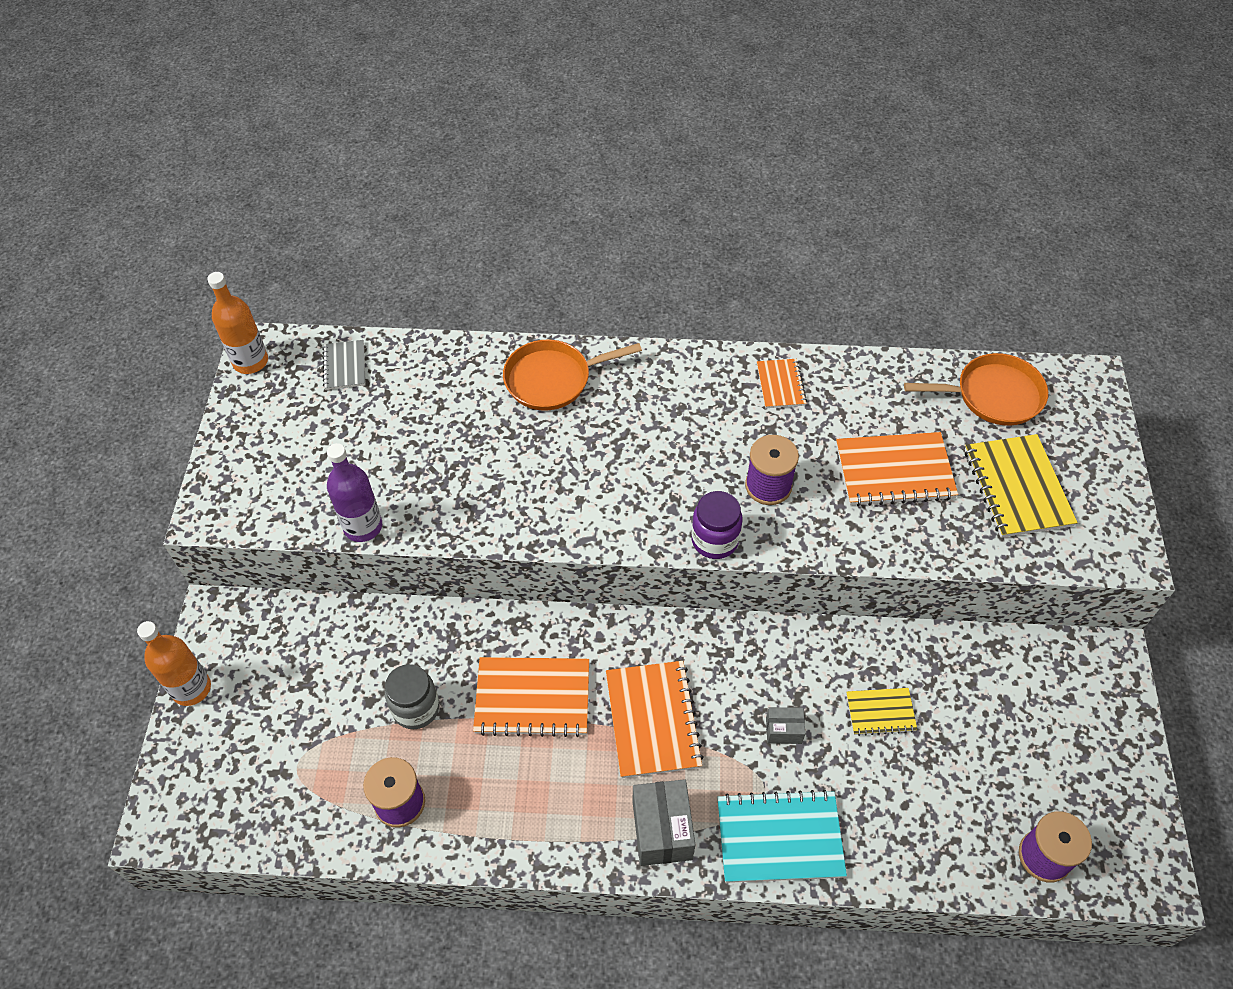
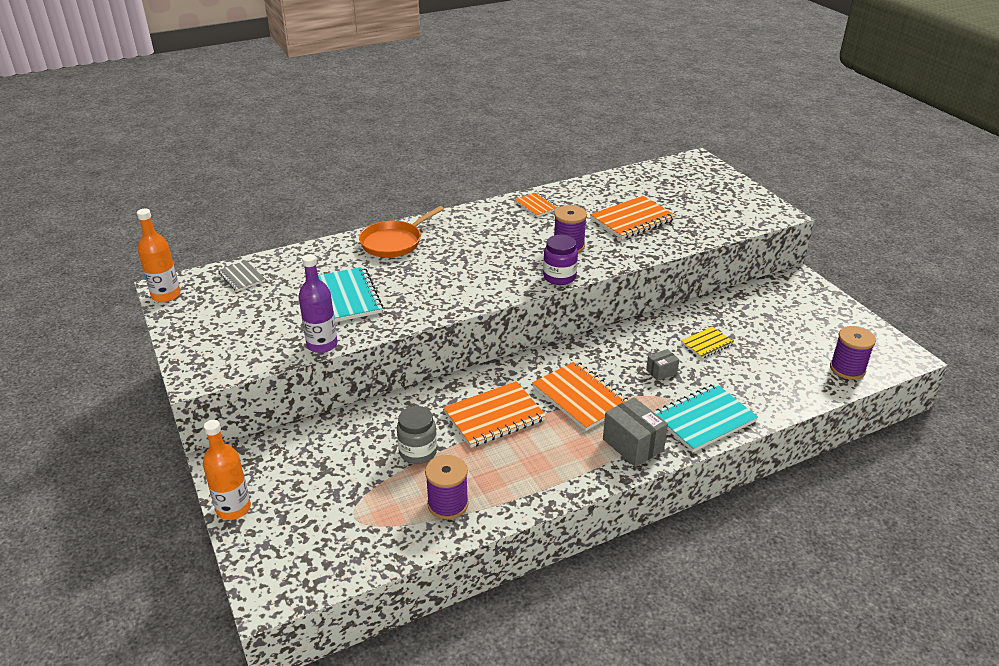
camera: 30 degrees left, 20 degrees down
orange pan [904,353,1048,426] -> none
yellow notebook [965,434,1078,538] -> none
none -> turquoise notebook [318,267,383,322]

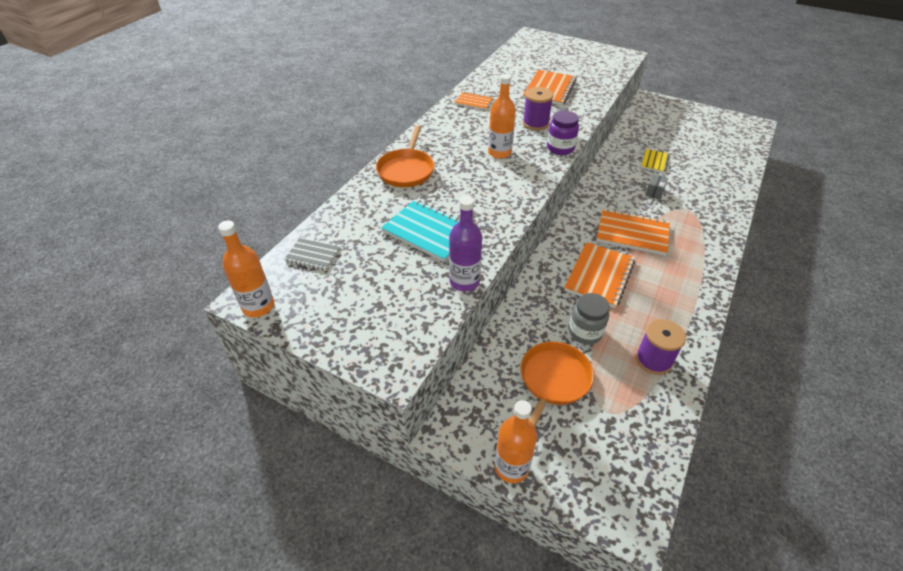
camera: 35 degrees left, 10 degrees up
grey box [603,397,668,467] -> none
turquoise notebook [654,384,758,452] -> none
purple spool [830,326,876,380] -> none
none -> orange bottle [488,74,516,159]
none -> orange pan [521,342,594,427]

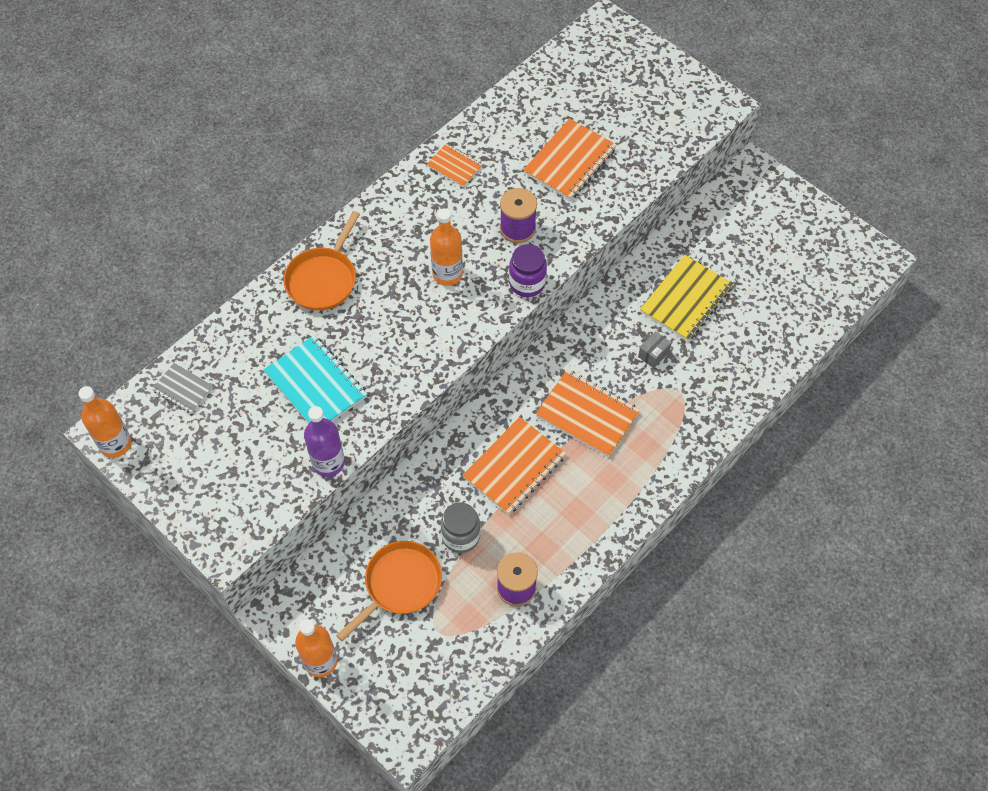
camera: 15 degrees right, 15 degrees up
yellow notebook [641,149,670,173] -> yellow notebook [640,255,733,341], size x1.78

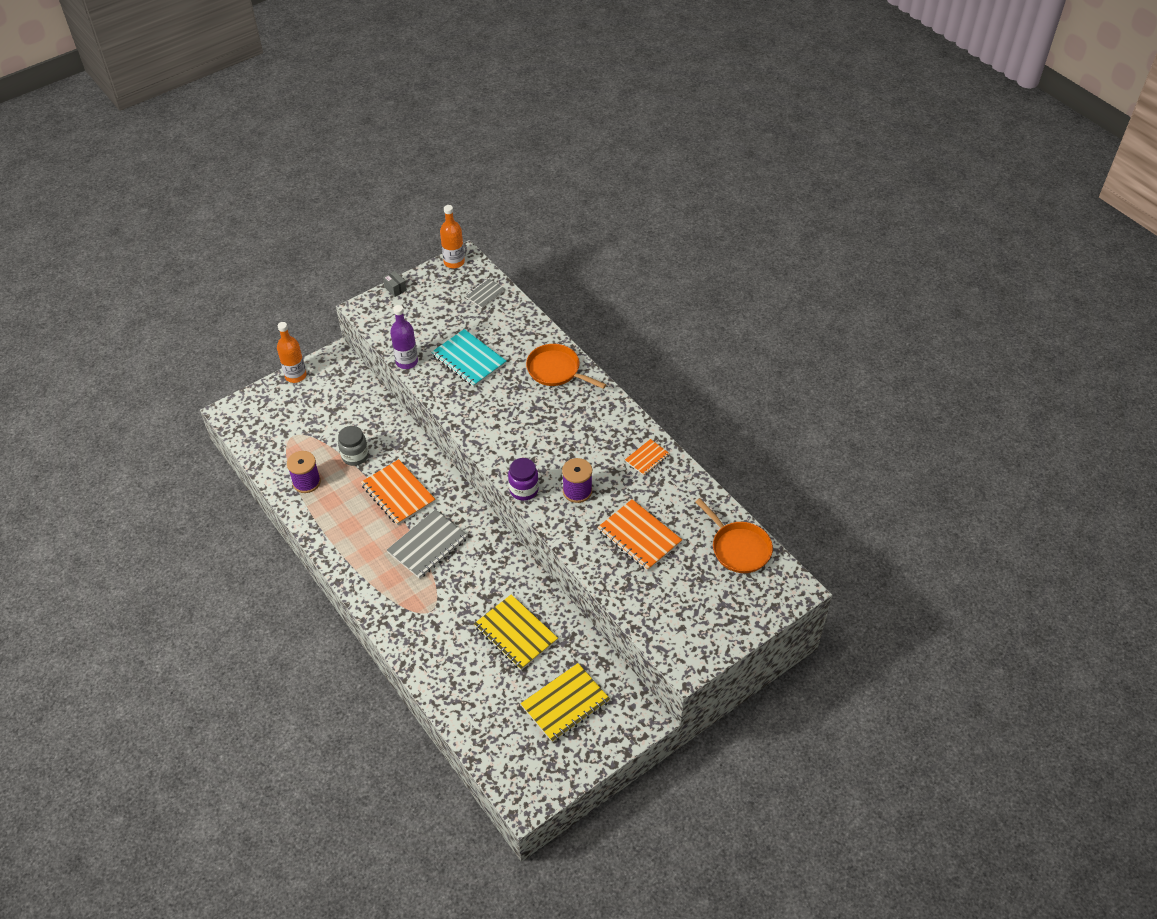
camera: 100 degrees right, 10 degrees down
turquoise notebook [263,335,367,423] -> turquoise notebook turned 75 degrees clockwise [431,329,506,387]
orange pan [336,541,442,641] -> orange pan moved to [695,498,773,573]
orange bottle [430,208,463,286] -> none
orange notebook [536,369,640,457] -> grey notebook [387,509,468,579]
grey box [638,331,672,368] -> grey box moved to [383,271,407,297]
none -> yellow notebook [520,663,610,743]

